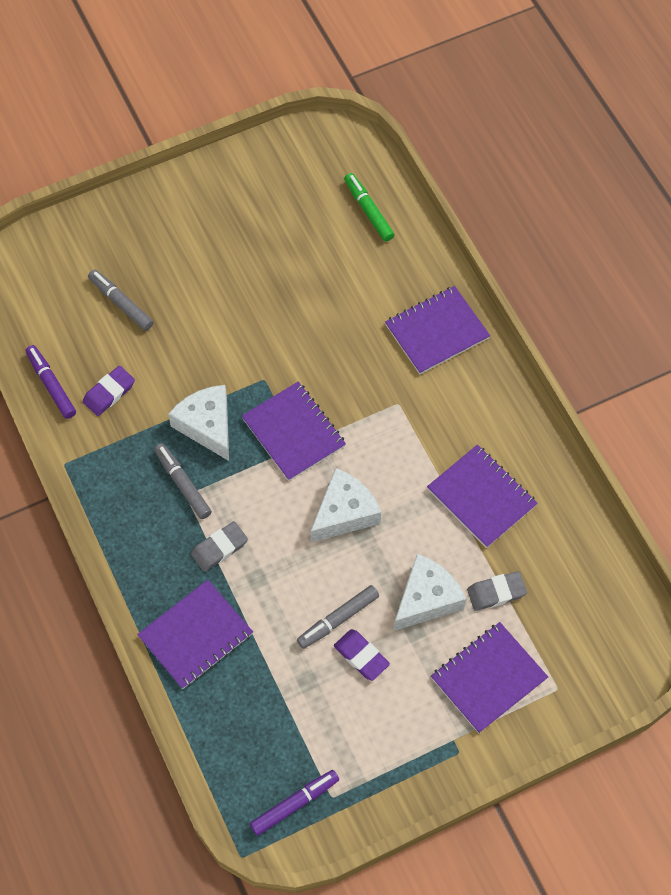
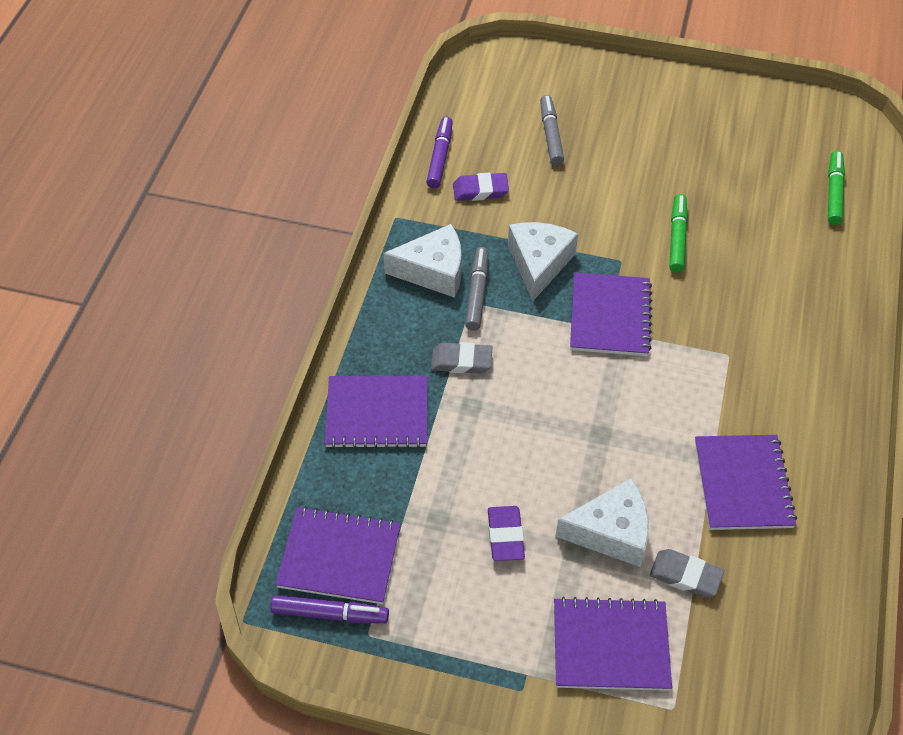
camera: 40 degrees right, 10 degrees down
grey marker [297,585,379,649] -> none
white cheese [310,468,381,542] -> white cheese moved to [383,224,461,298]
purple notebook [385,286,490,374] -> purple notebook moved to [275,506,401,604]
none -> green marker [669,194,688,273]

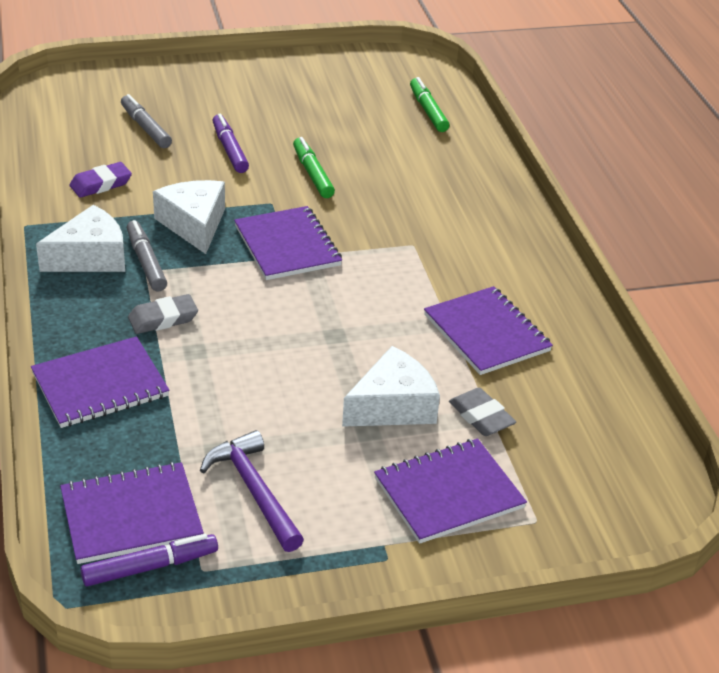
camera: 30 degrees left, 15 degrees down
purple marker [426,116,453,188] -> purple marker moved to [212,114,249,173]
purple eraser [488,506,525,561] -> none
grey eraser [650,549,724,597] -> grey eraser turned 60 degrees clockwise [449,388,516,436]
none -> purple hammer [200,430,304,552]

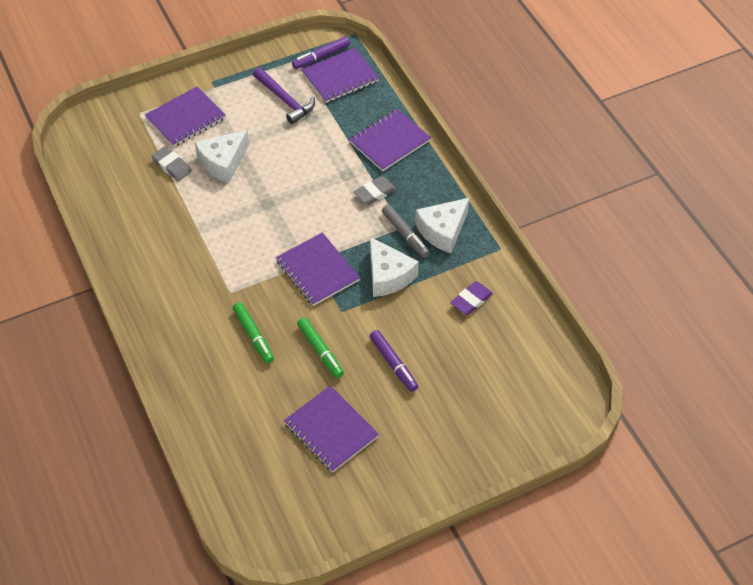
camera: 170 degrees right, 15 degrees up
grey marker [121,94,172,148] -> none
green marker [410,77,449,132] -> green marker moved to [233,302,274,364]
purple notebook [424,286,553,375] -> purple notebook moved to [284,386,379,472]

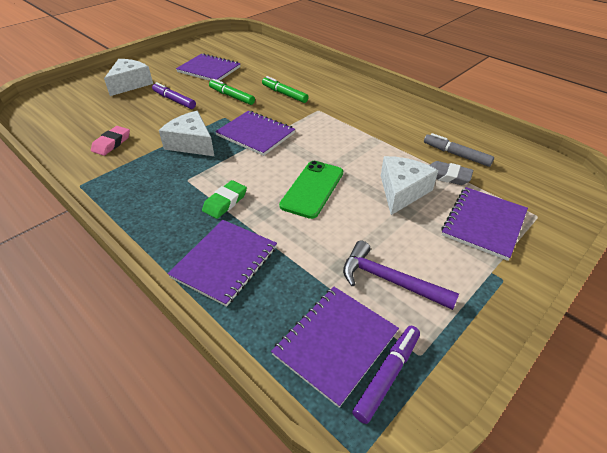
camera: 160 degrees right, 10 degrees down
grey eraser [354,176,396,205] -> green eraser [202,180,247,219]
grey marker [382,205,430,258] -> grey marker moved to [424,133,494,167]
white cheese [415,198,469,253] -> white cheese moved to [104,59,153,96]
purple eraser [450,281,493,315] -> pink eraser [91,126,130,156]
none -> green phone [279,161,343,219]

